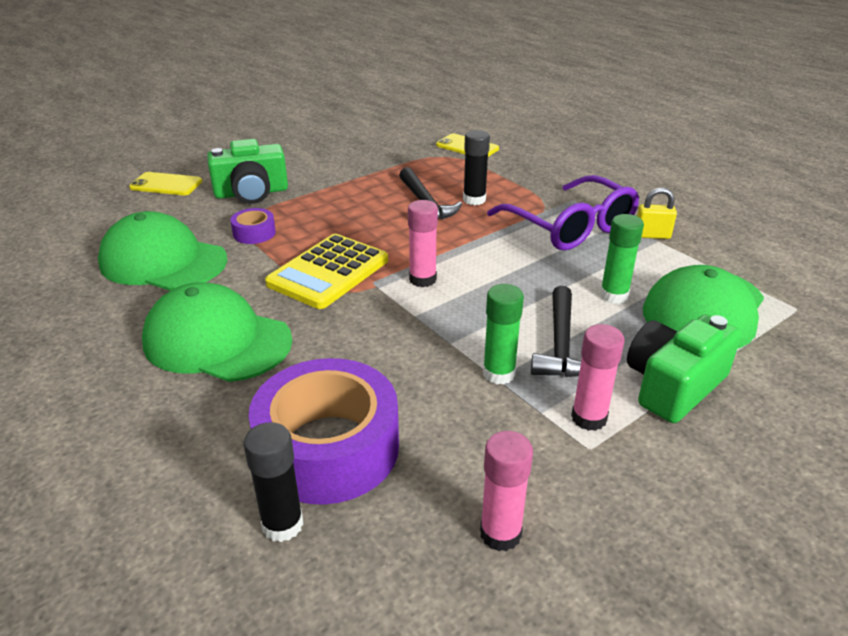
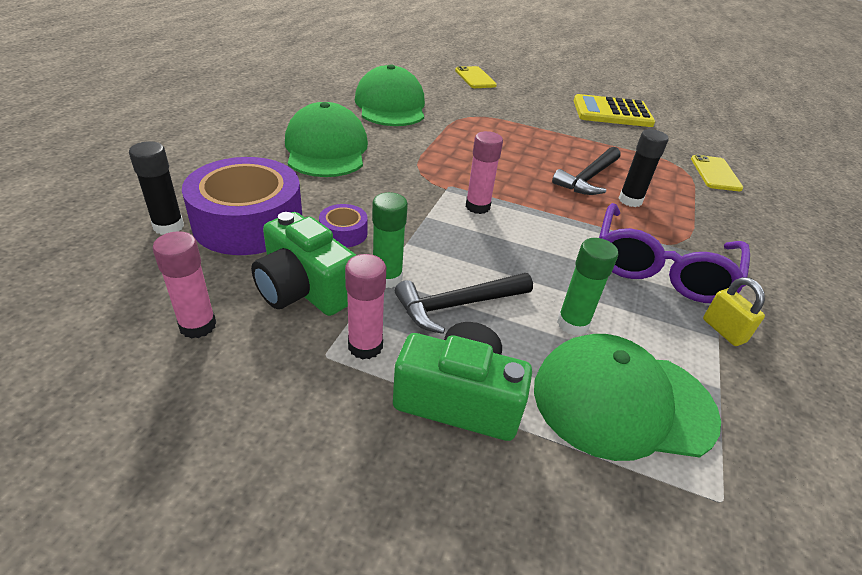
camera: 55 degrees right, 5 degrees up
green camera [207,139,288,204] -> green camera moved to [251,212,356,316]
purple tape [230,208,276,244] -> purple tape moved to [319,204,368,247]
yellow calculator [265,234,388,309] -> yellow calculator moved to [574,94,655,127]

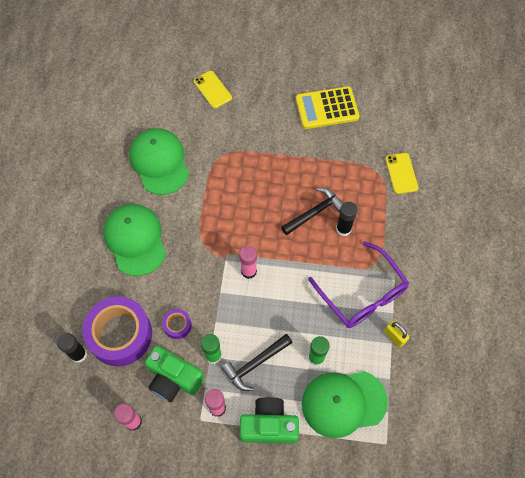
camera: 10 degrees left, 25 degrees up
black hammer [552,147,620,195] -> black hammer turned 150 degrees counterclockwise [281,188,343,235]
purple glasses [599,203,750,303] -> purple glasses turned 45 degrees counterclockwise [308,241,409,328]

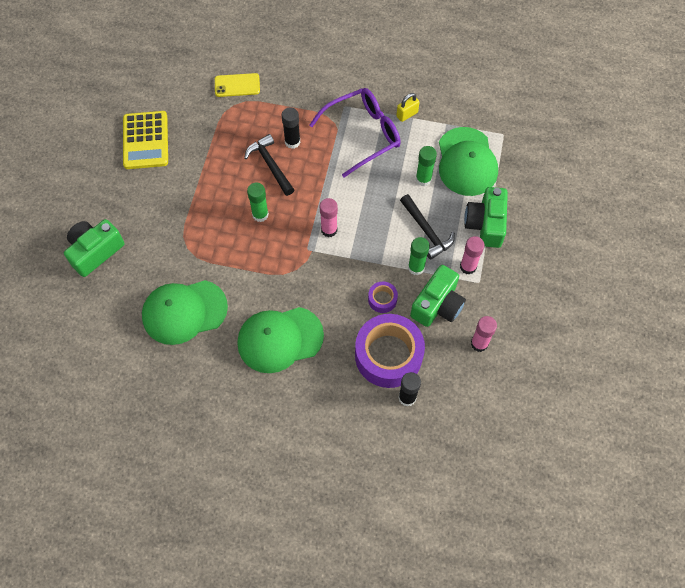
camera: 85 degrees left, 0 degrees up
yellow phone [194,71,232,108] -> green camera [64,219,125,277]
none -> green glue stick [247,183,269,222]

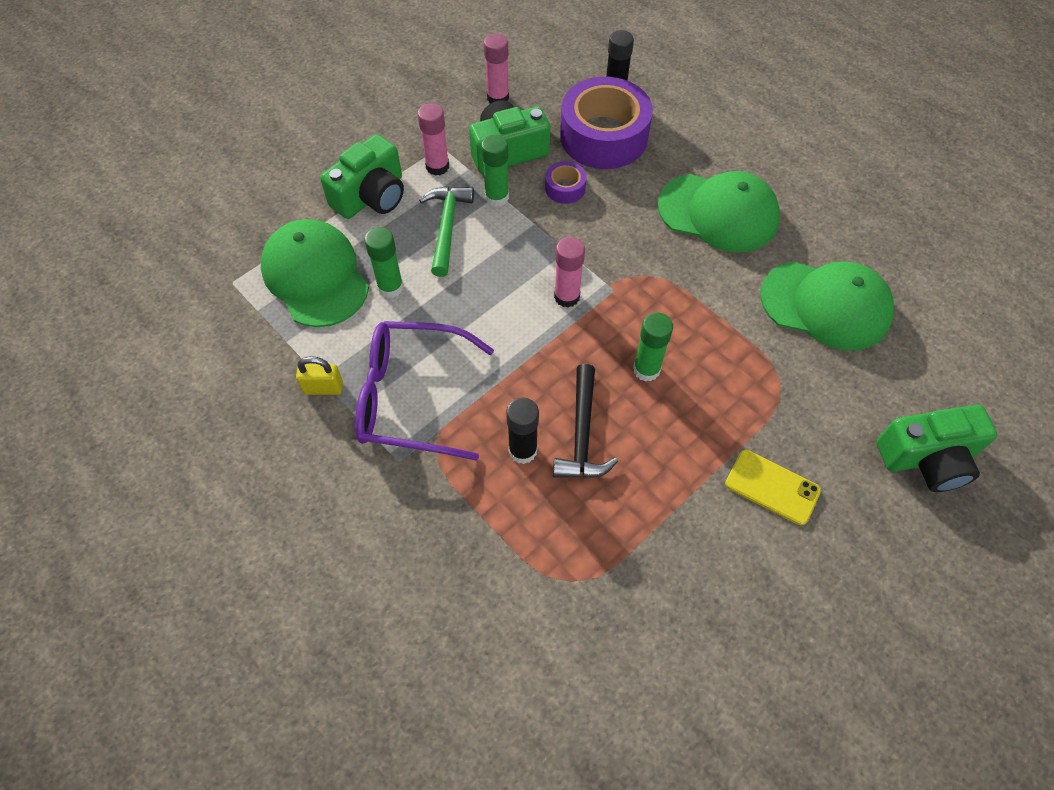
camera: 145 degrees left, 5 degrees down
yellow calculator [123,111,168,169] -> none
yellow phone [215,73,260,97] -> yellow phone moved to [725,450,821,525]
black hammer [400,194,455,260] -> green hammer [419,186,474,277]
green cap [439,127,498,196] -> green cap turned 60 degrees counterclockwise [261,219,369,327]

